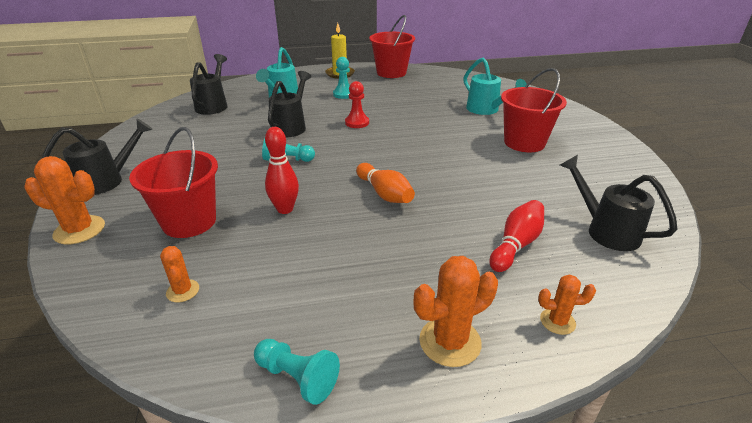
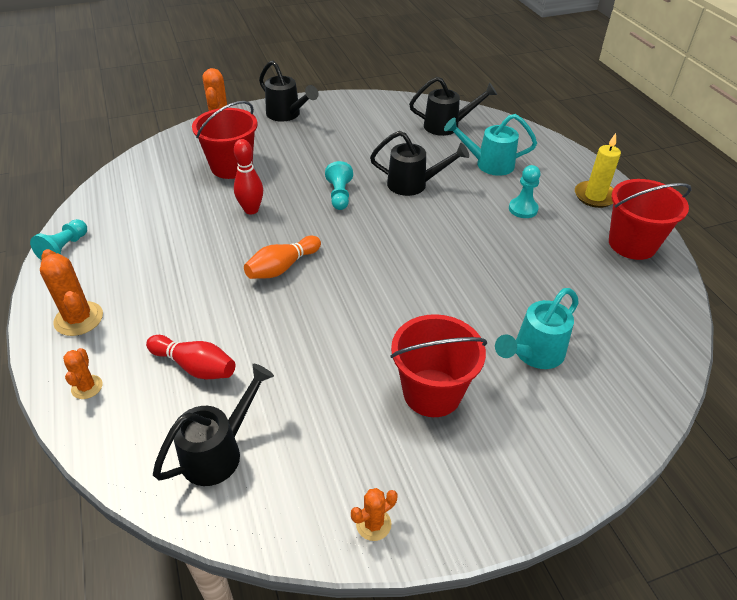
camera: 80 degrees right, 10 degrees up
orange cactus [160,246,199,302] -> orange cactus moved to [351,488,398,541]
red pawn [345,81,369,128] -> none

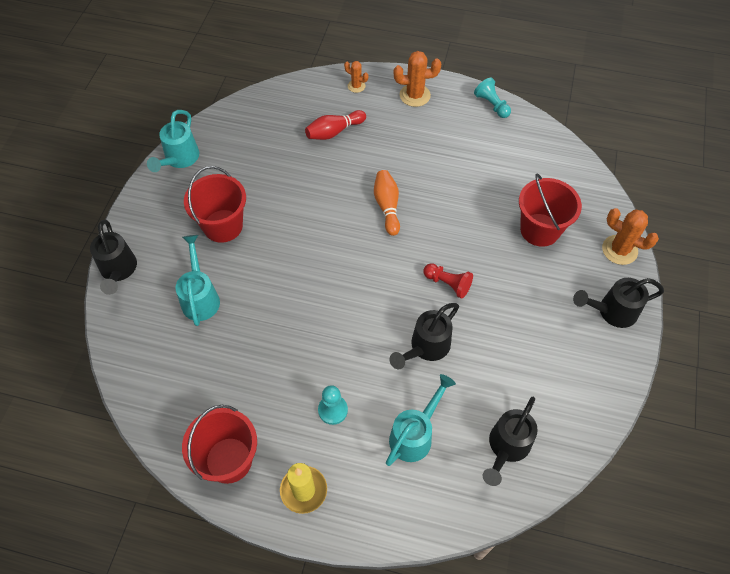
camera: 125 degrees right, 15 degrees up
black watering can [153,364,274,486] -> black watering can moved to [90,220,137,295]
red bowling pin [234,139,263,214] -> none
turquoise pawn [325,161,353,210] -> red pawn [423,263,473,299]
orange cactus [351,488,398,541] -> turquoise watering can [147,110,199,172]

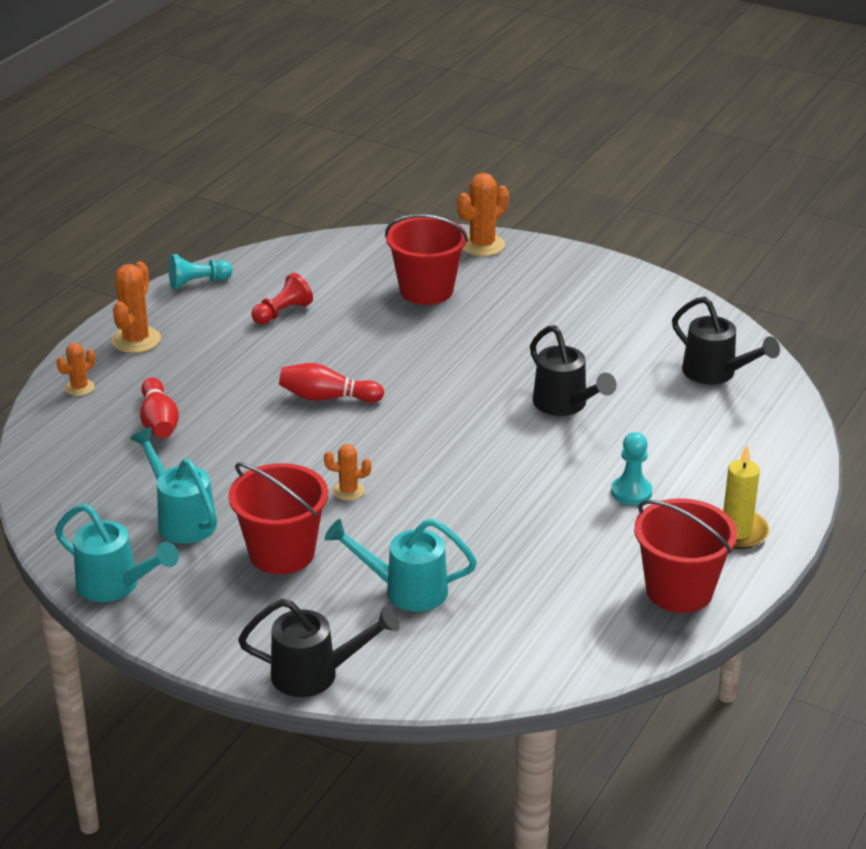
camera: 75 degrees left, 25 degrees down
orange bowling pin [374,170,400,236] -> red bowling pin [279,363,384,403]
turquoise watering can [386,374,456,466] -> turquoise watering can moved to [130,427,217,544]
red pawn [423,263,473,299] -> red pawn moved to [251,273,313,324]
black watering can [573,278,664,328] -> none
none -> orange cactus [324,444,371,501]

